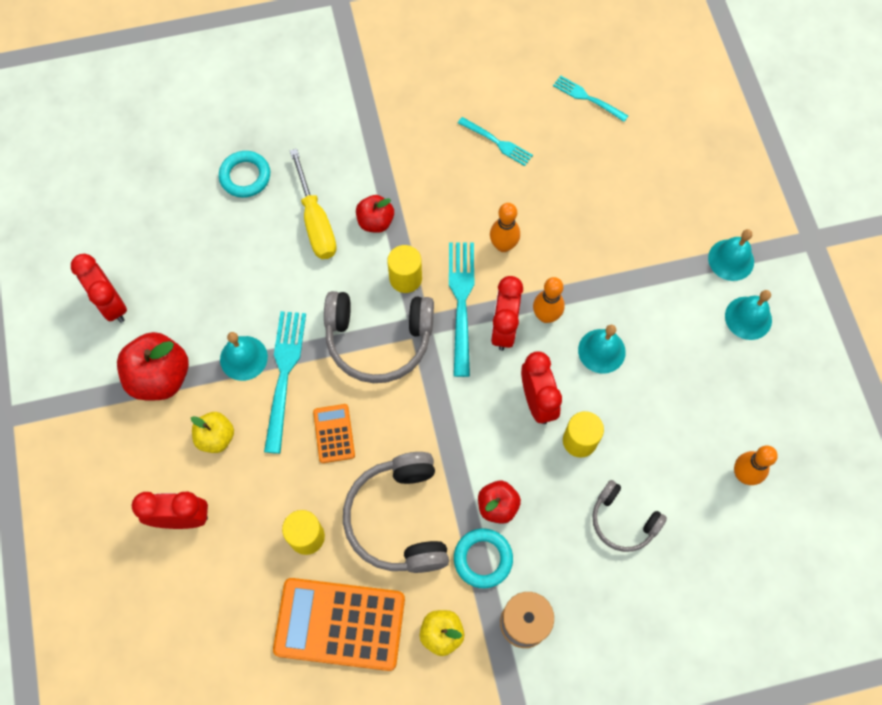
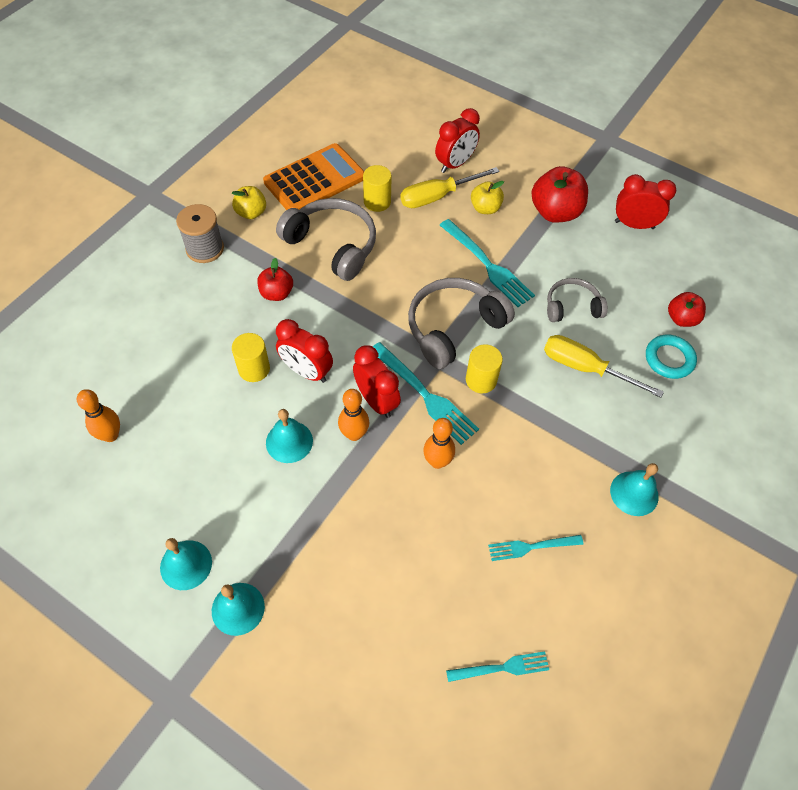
camera: 135 degrees right, 10 degrees down
turquoise bell [220,332,268,381] -> turquoise bell moved to [610,463,659,516]
orange calculator [313,404,355,463] -> none
red apple [356,195,394,233] -> red apple moved to [668,292,706,327]
turquoise ring [454,528,513,588] -> none
grey headphones [592,480,667,552] -> grey headphones moved to [547,278,608,322]
none -> yellow screwdriver [400,167,499,208]

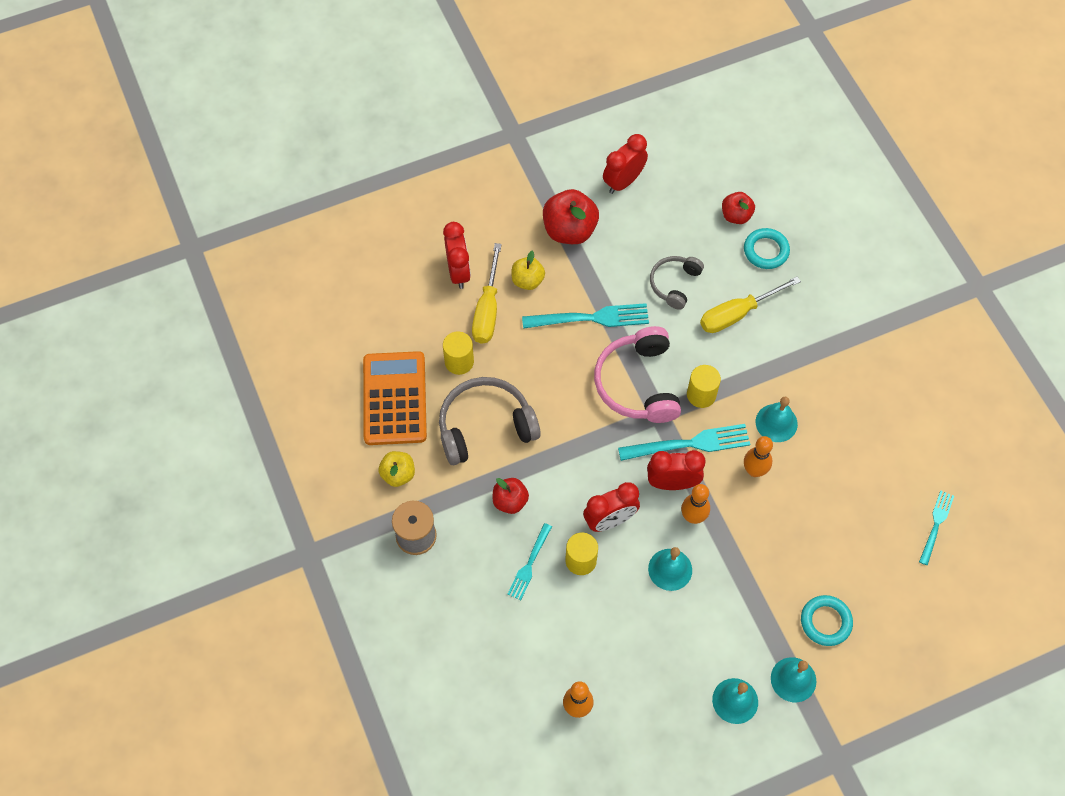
camera: 55 degrees left, 5 degrees up
grey headphones [408,278,515,369] -> pink headphones [594,326,681,423]
turquoise fork [488,535,583,561] -> turquoise fork moved to [508,523,552,600]
turquoise bell [610,463,659,516] -> turquoise bell moved to [756,397,798,442]
none -> turquoise ring [801,595,853,646]

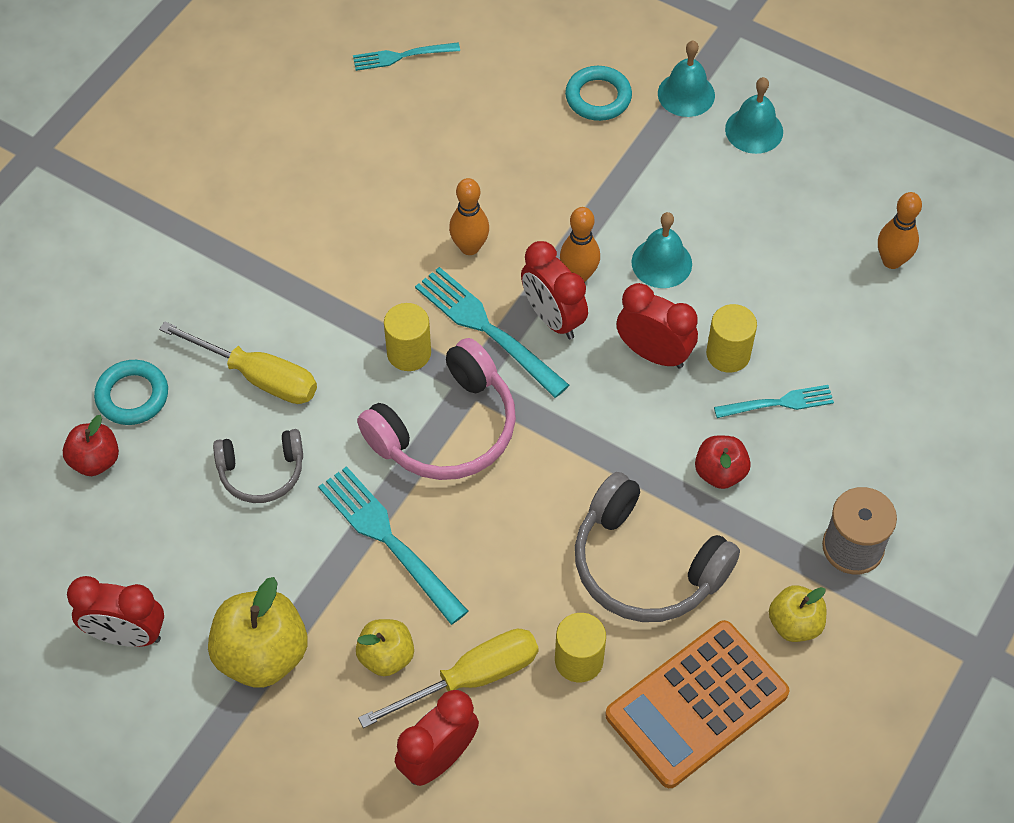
camera: 125 degrees left, 5 degrees down
red apple [543,189,599,244] -> yellow apple [208,577,308,688]
turquoise bell [756,397,798,442] -> none

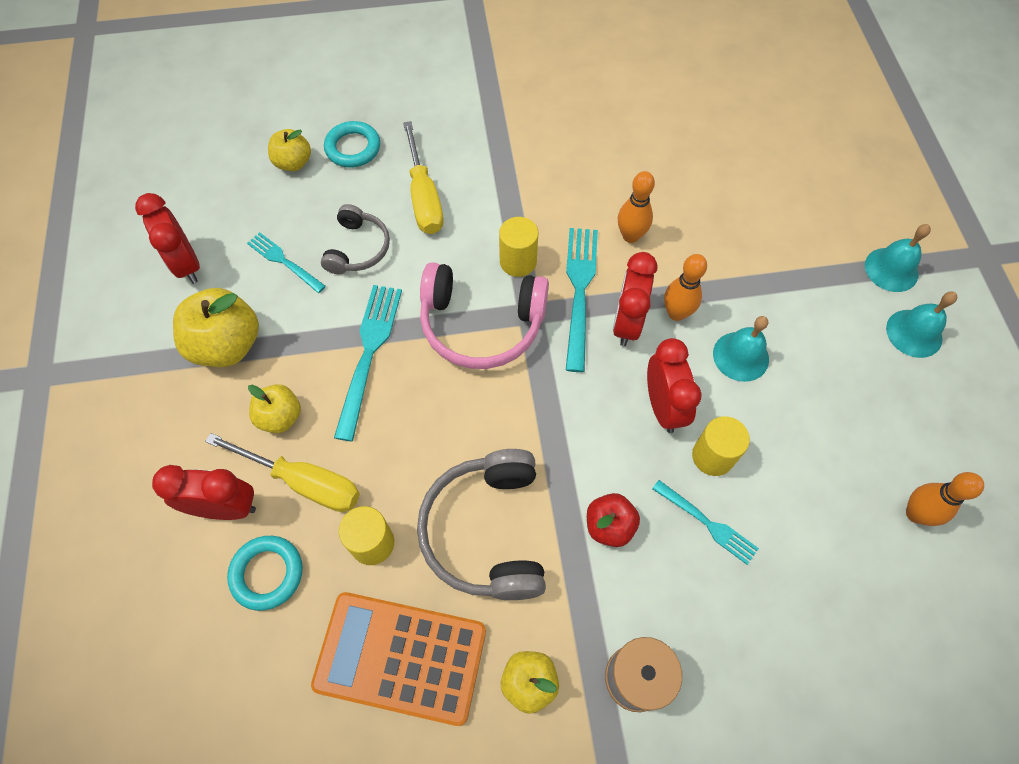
camera: 50 degrees right, 5 degrees up
red apple [63,415,119,476] -> yellow apple [268,129,311,171]
grey headphones [213,429,303,503] -> grey headphones turned 120 degrees counterclockwise [321,204,390,274]
turquoise fork [353,42,460,71] -> turquoise fork moved to [247,232,326,293]
turquoise ring [565,66,632,121] -> turquoise ring moved to [227,536,303,611]

